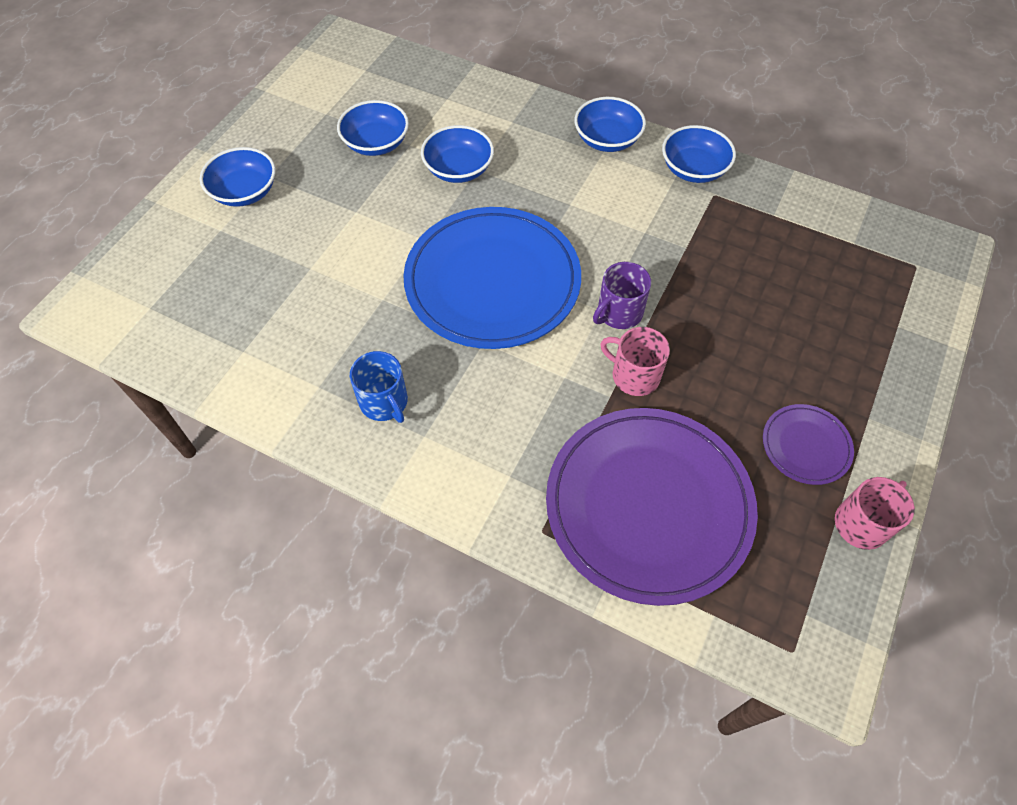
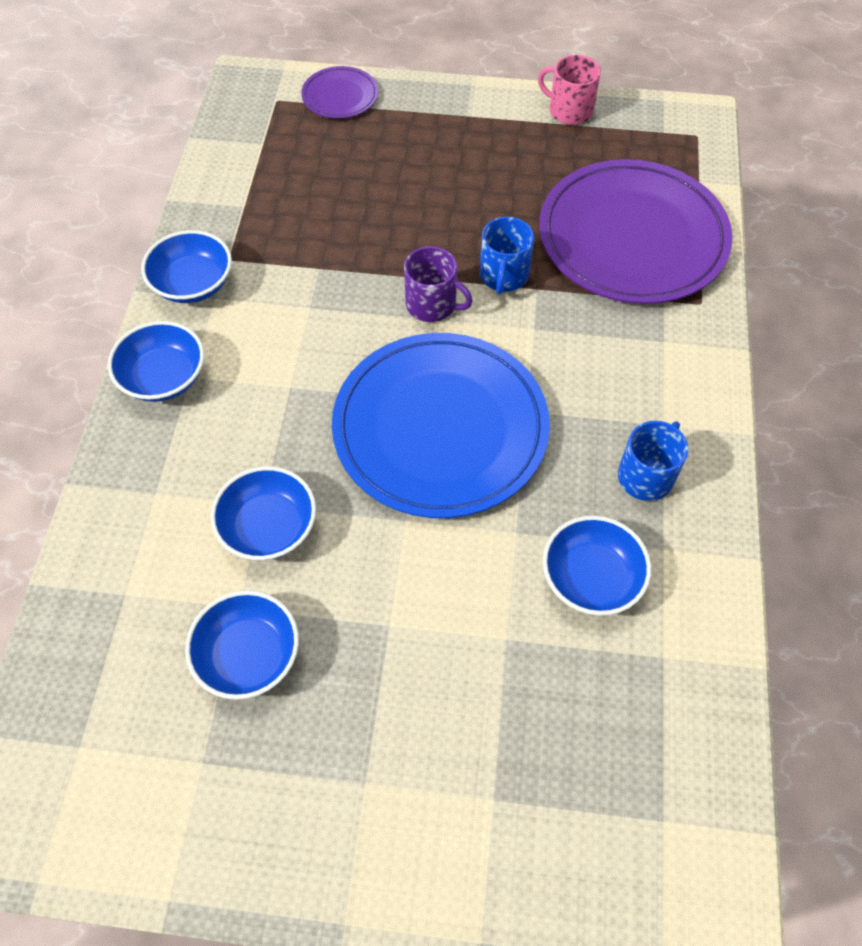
camera: 110 degrees left, 0 degrees up
blue bowl [200,147,276,207] -> blue bowl moved to [543,516,651,616]
pink mug [601,327,670,396] -> blue mug [480,217,534,294]
purple plate [763,404,854,485] -> purple plate moved to [301,66,378,119]

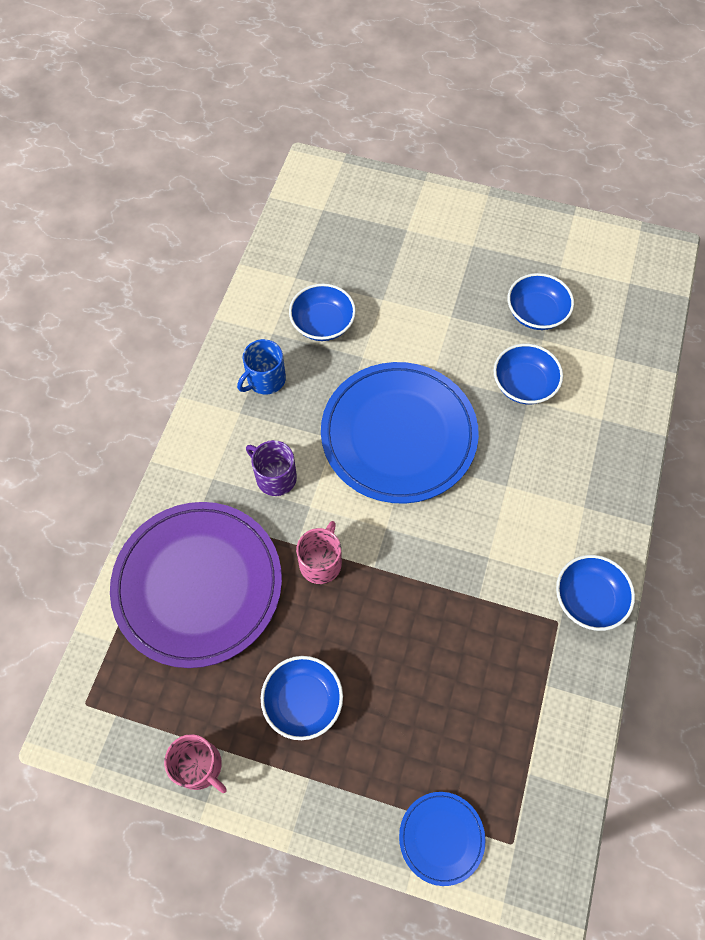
camera: 170 degrees left, 5 degrees up
blue bowl [108,321,204,402] -> blue bowl moved to [261,656,343,740]
purple plate [301,66,378,119] -> blue plate [399,792,485,886]
purple mug [404,246,473,322] -> purple mug moved to [246,440,297,496]
blue mug [480,217,534,294] -> pink mug [296,521,342,584]

